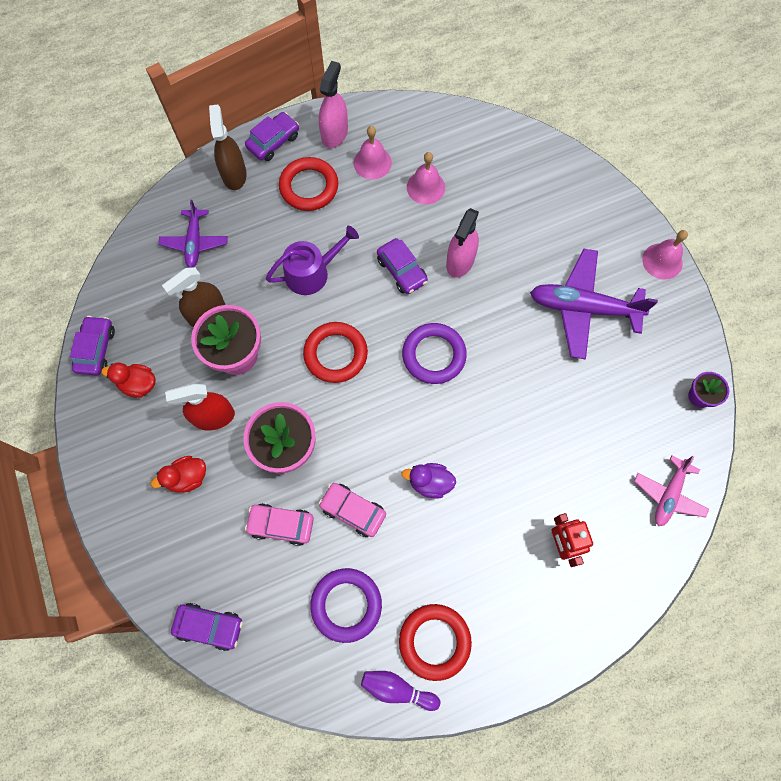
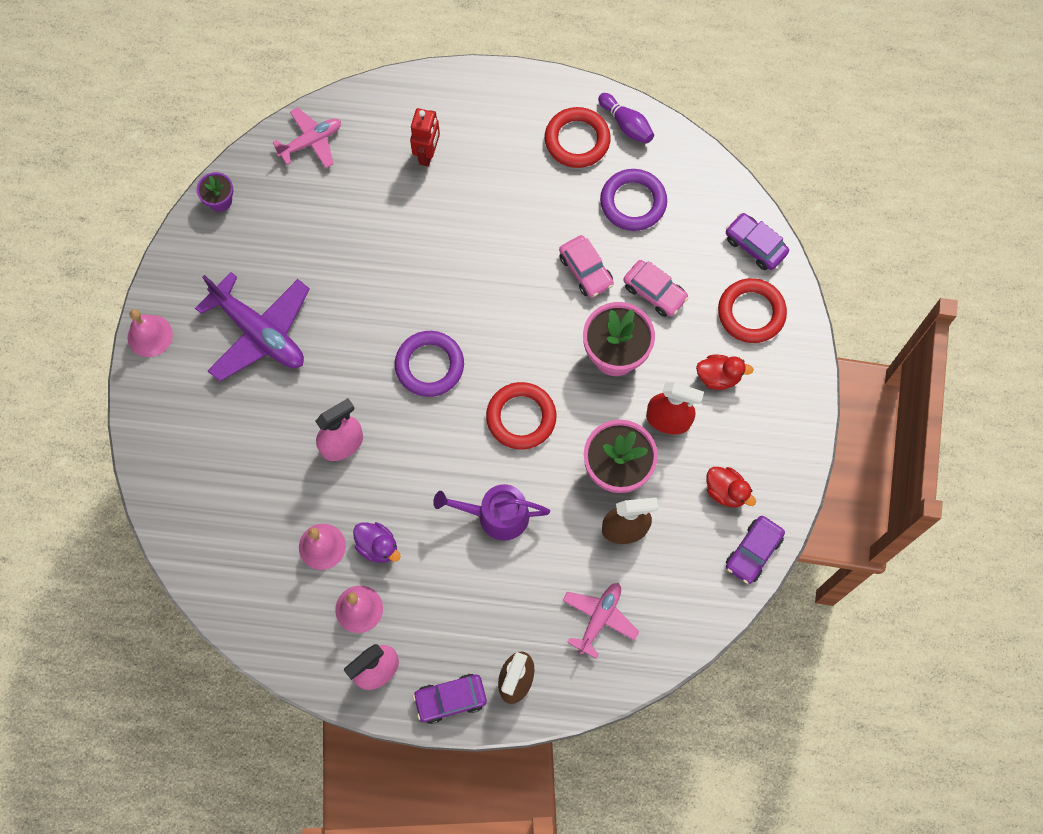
camera: 150 degrees left, 0 degrees up
purple plane [158,200,228,268] -> pink plane [562,583,639,658]
red ring [279,157,338,211] -> red ring moved to [718,278,787,343]
purple car [377,238,428,294] -> none
purple duck [401,463,456,499] -> purple duck moved to [353,522,401,563]

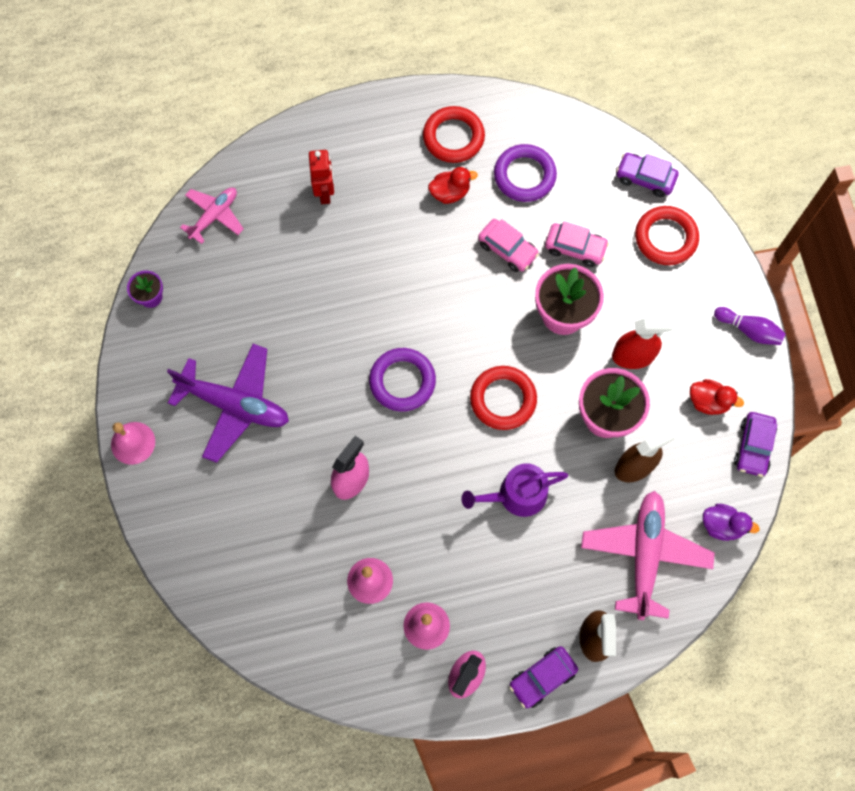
camera: 20 degrees left, 0 degrees up
purple duck [353,522,401,563] -> purple duck moved to [703,504,760,541]
pink plane [562,583,639,658] -> pink plane [581,491,715,620], size x1.68
purple bowling pin [598,93,654,144] -> purple bowling pin moved to [714,307,786,345]
red duck [696,355,754,390] -> red duck moved to [428,167,478,204]

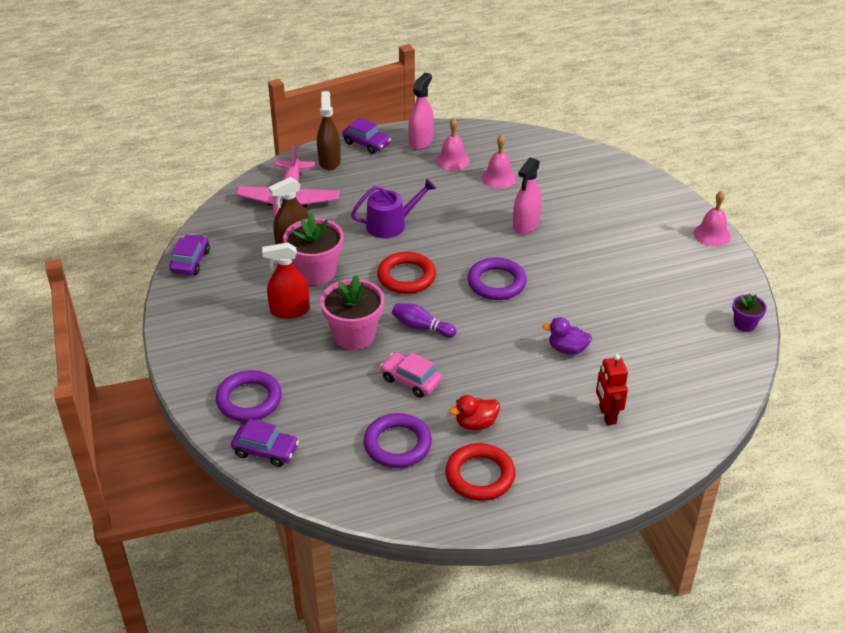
camera: 175 degrees right, 30 degrees down
purple plane [167,344,289,463] -> none
pink plane [180,187,244,244] -> none
purple car [509,646,578,708] -> purple car turned 75 degrees clockwise [342,117,391,154]
pink car [545,221,609,267] -> none
red ring [635,206,699,265] -> purple ring [215,370,282,421]
red duck [690,379,744,415] -> none
purple duck [703,504,760,541] -> purple duck moved to [543,317,592,355]
purple bowling pin [714,307,786,345] -> purple bowling pin moved to [392,303,456,337]

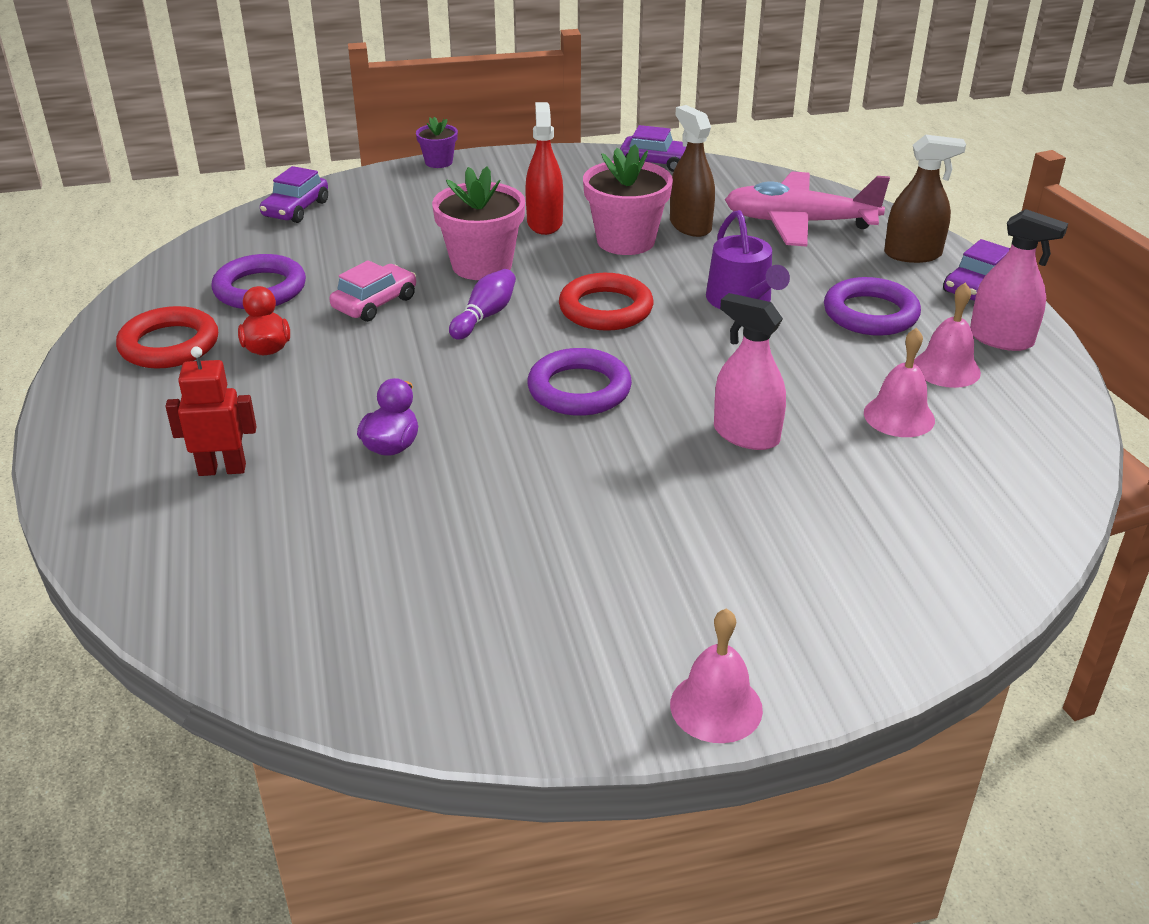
camera: 95 degrees right, 5 degrees down
purple ring [215,370,282,421] -> purple ring moved to [824,277,921,336]
purple flower pot [732,293,767,332] -> purple flower pot moved to [416,117,458,168]

